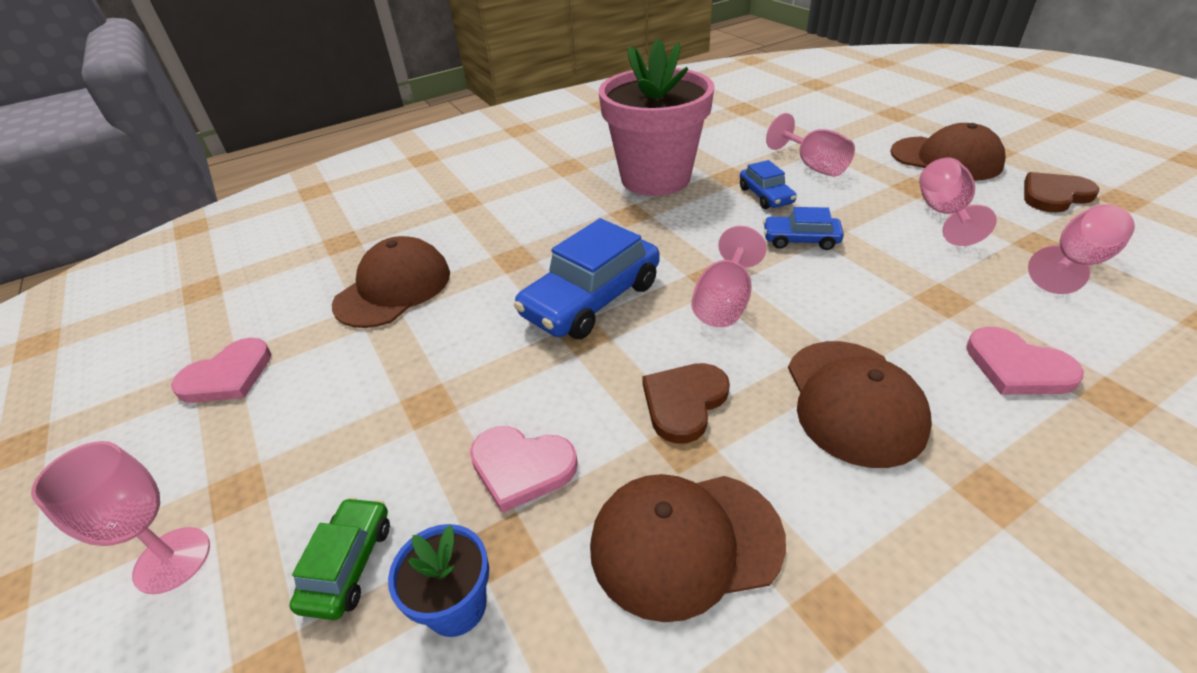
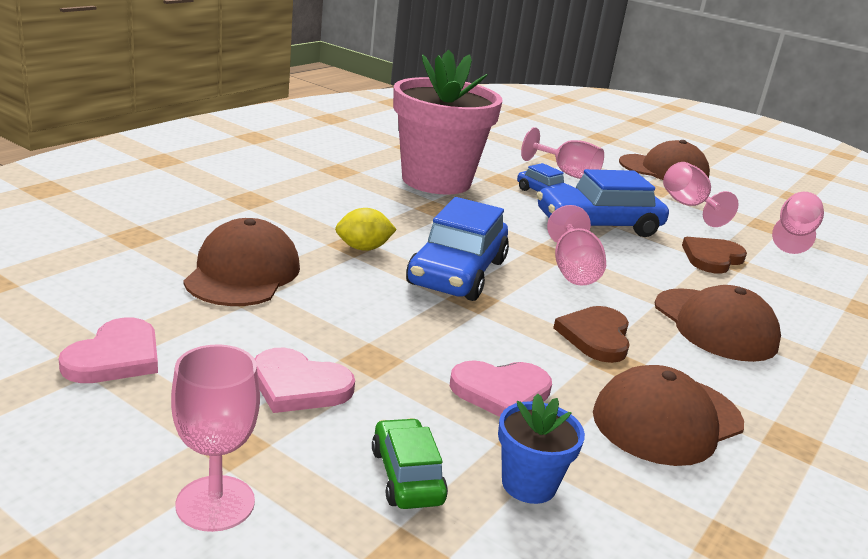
camera: 30 degrees left, 15 degrees down
blue car [763,207,844,250] -> blue car [537,169,669,237], size x1.88
pink heart [966,327,1084,394] -> pink heart moved to [255,348,355,413]
brown heart [1024,172,1099,212] -> brown heart moved to [682,237,747,274]
none -> yellow lemon [335,208,397,251]

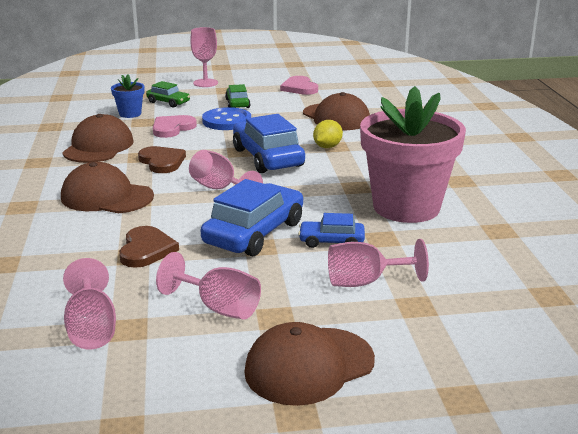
camera: 140 degrees right, 0 degrees up
pink heart [255,348,355,413] -> green car [225,84,250,108]
none -> blue button [202,107,251,130]

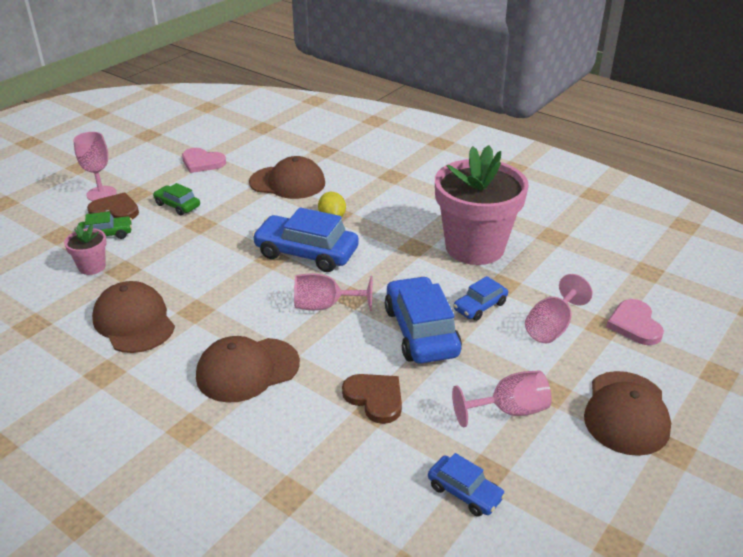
camera: 45 degrees left, 10 degrees up
pink goblet [63,258,116,349] -> blue car [428,453,506,517]
blue flower pot [111,74,145,118] -> pink flower pot [64,224,107,275]
brown heart [138,146,186,173] -> brown heart moved to [87,192,139,219]
pink heart [153,115,197,138] -> pink heart moved to [606,299,664,345]
blue button [202,107,251,130] -> none

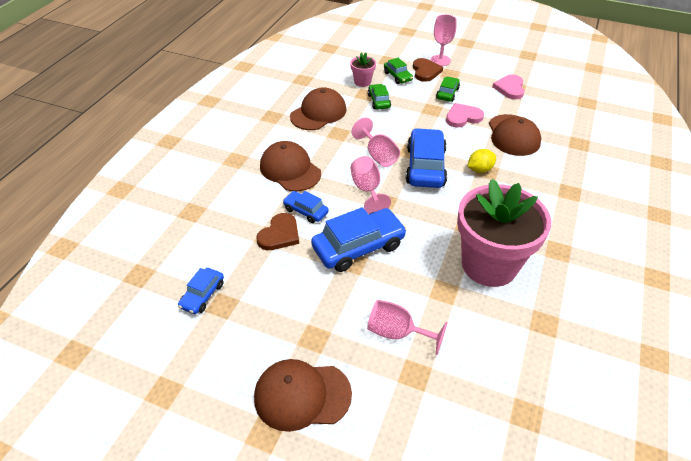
camera: 75 degrees right, 10 degrees up
pink goblet [452,371,551,428] -> pink goblet moved to [352,118,400,167]
blue car [453,276,508,321] -> blue car moved to [283,191,329,223]
pink heart [606,299,664,345] -> pink heart moved to [446,103,484,127]
none -> green car [368,84,391,109]

